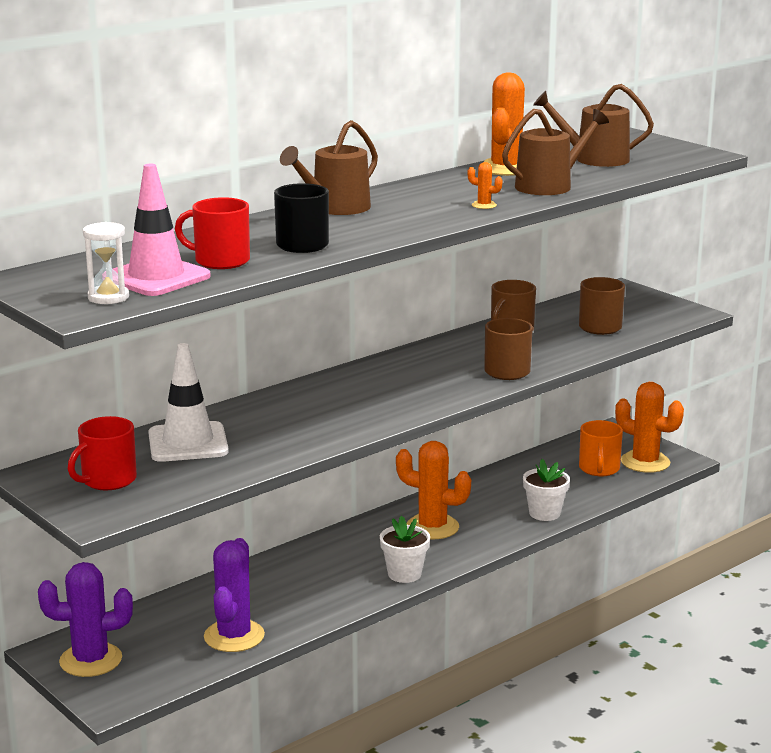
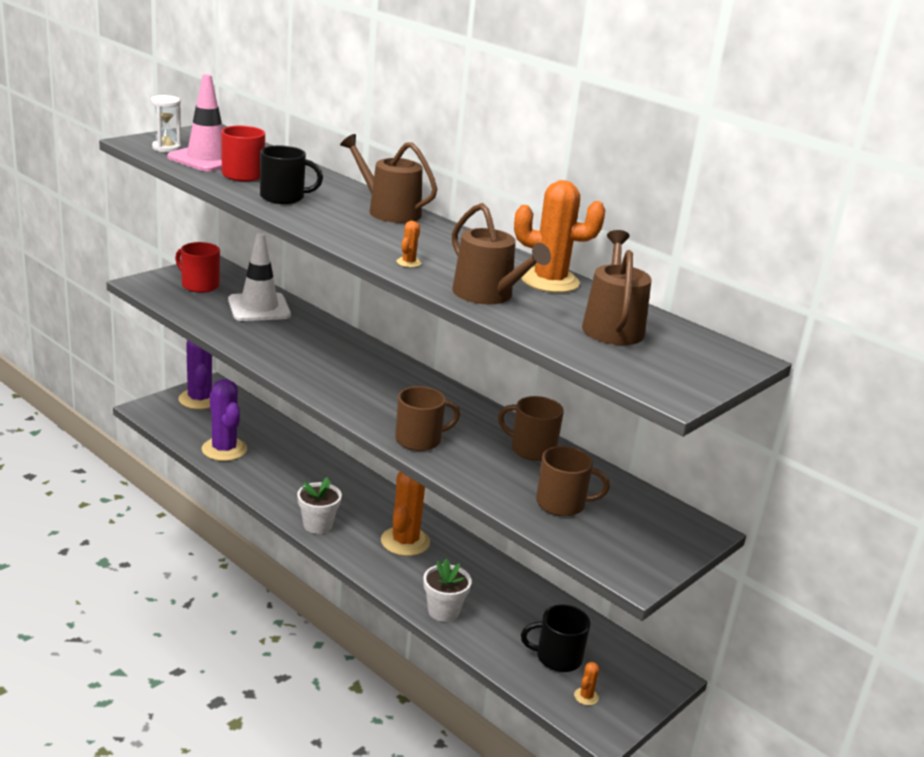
camera: 80 degrees right, 5 degrees up
purple cactus [204,538,265,652] -> purple cactus turned 60 degrees clockwise [202,379,247,461]
orange mug [579,420,623,476] -> black mug [521,605,590,672]
orange cactus [615,382,684,473] -> orange cactus [574,662,600,705], size x0.43

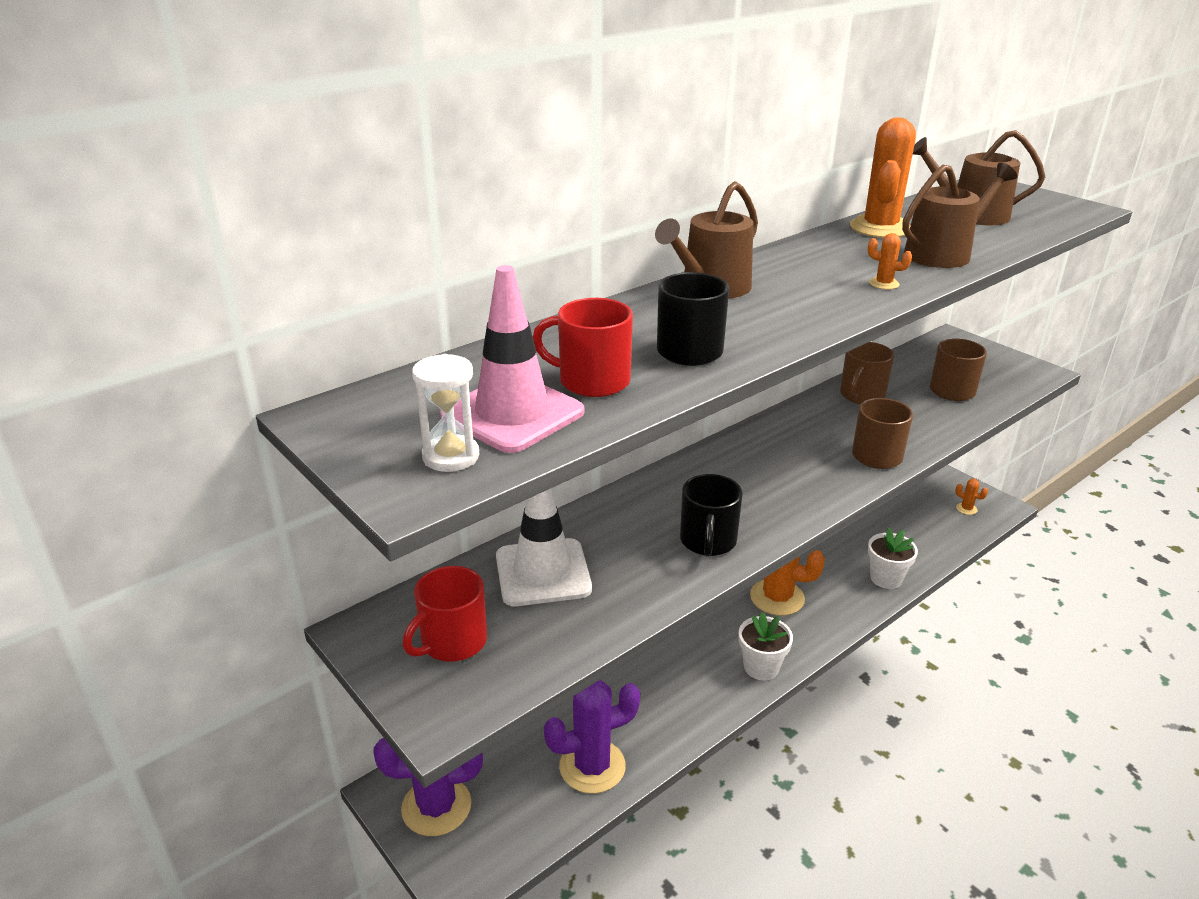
camera: 80 degrees left, 5 degrees up
black mug [521,605,590,672] -> black mug moved to [680,474,743,557]

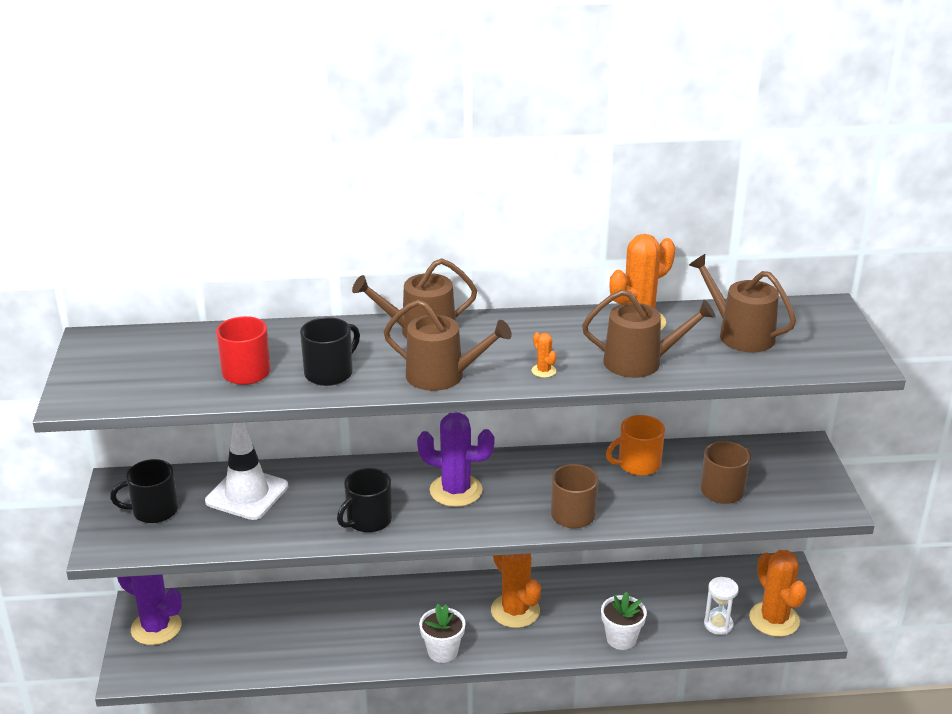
camera: 35 degrees right, 0 degrees up
red mug [403,566,487,662] -> black mug [110,459,178,523]
white hourglass [412,354,479,472] -> white hourglass moved to [704,577,739,635]
pink traffic cone [440,265,584,453] -> none
purple cactus [544,679,640,794] -> purple cactus moved to [417,412,495,507]
brown mug [840,342,894,404] -> orange mug [606,415,665,476]
orange cactus [956,479,988,515] -> orange cactus [749,550,807,637], size x2.35
none -> brown watering can [384,300,512,391]

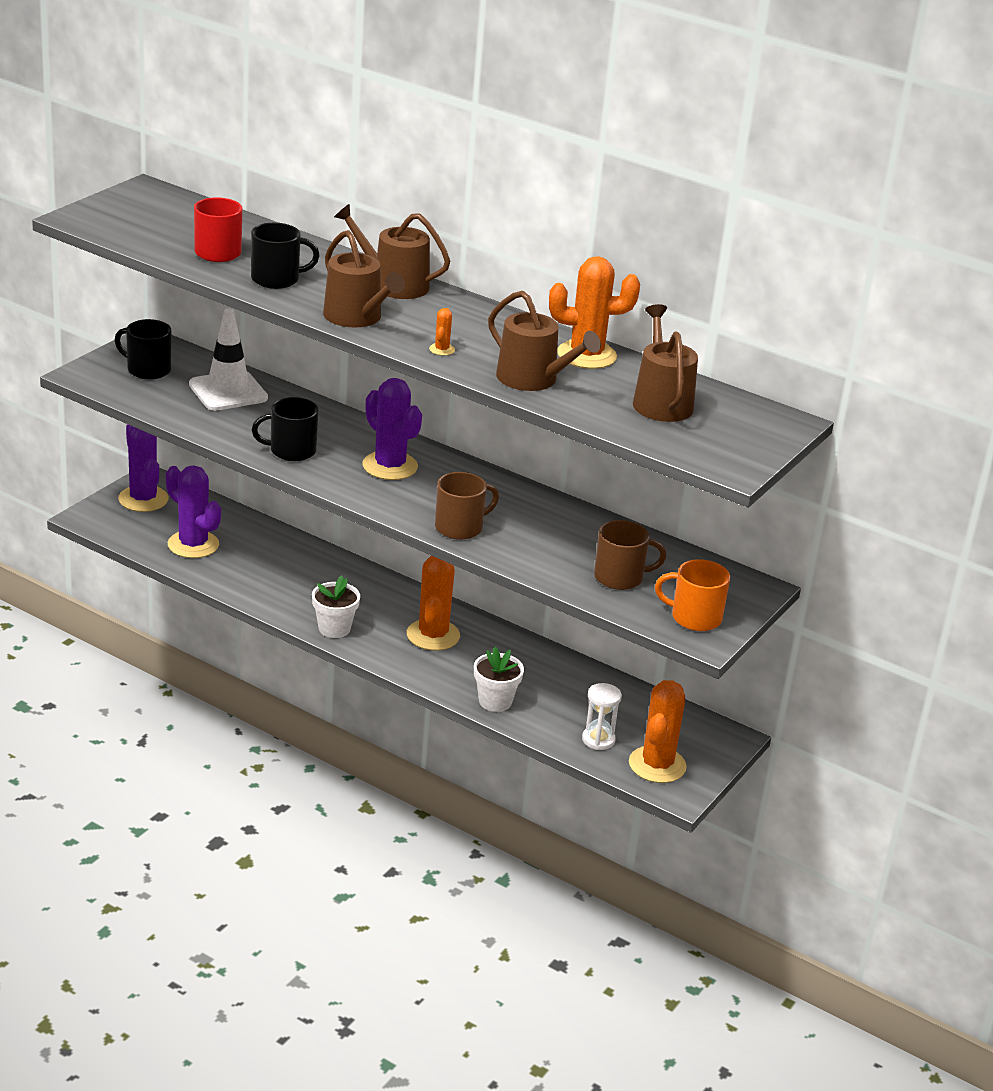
camera: 35 degrees right, 0 degrees up
orange mug [606,415,665,476] -> orange mug moved to [655,559,730,631]
none -> purple cactus [166,465,221,558]

